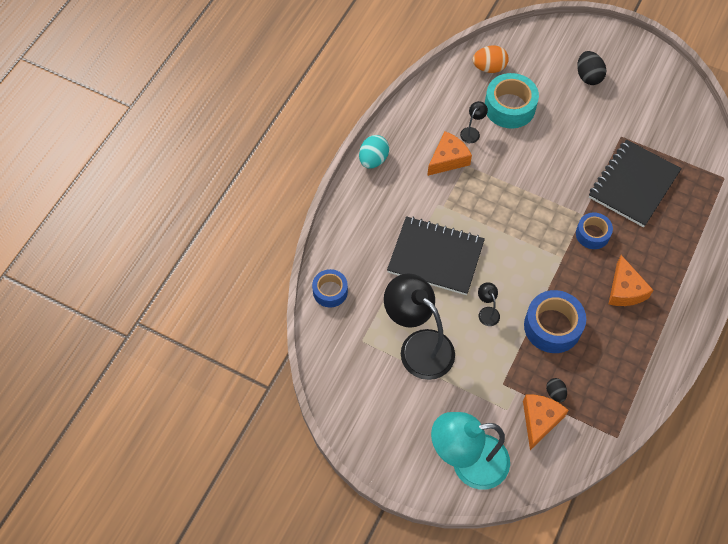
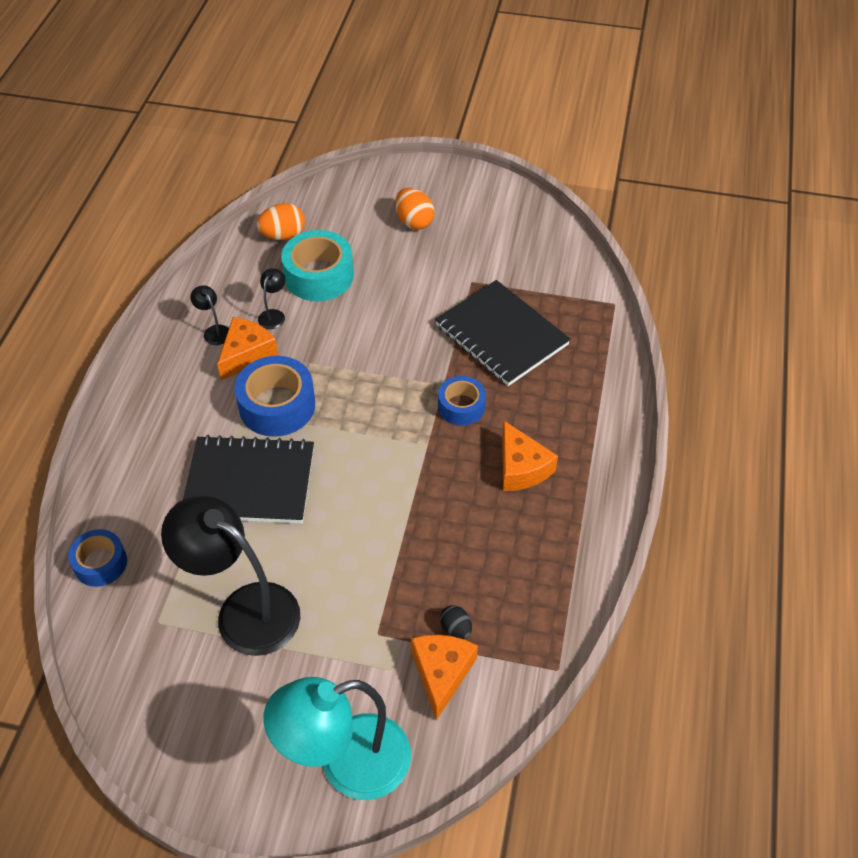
camera: 15 degrees left, 10 degrees down
turquoise egg [359,135,389,169] -> none
black lamp [478,282,500,326] -> black lamp moved to [190,285,229,345]
blue tape [524,290,586,353] -> blue tape moved to [234,356,315,437]
black egg [577,51,606,85] -> orange egg [395,188,434,230]
black notebook [589,140,682,227] -> black notebook turned 60 degrees counterclockwise [435,280,571,386]

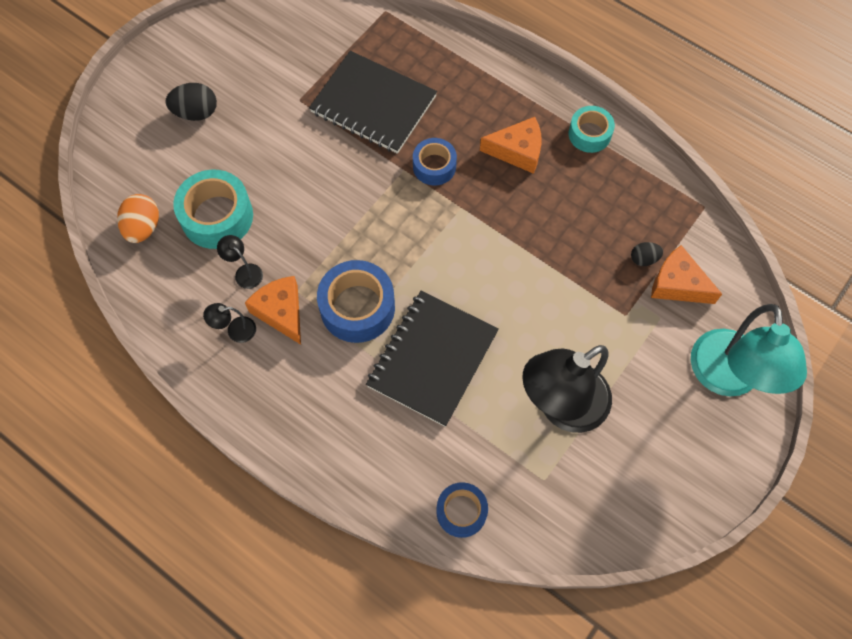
camera: 65 degrees left, 15 degrees up
orange egg [395,188,434,230] -> black egg [165,83,217,121]
black notebook [435,280,571,386] -> black notebook turned 45 degrees clockwise [309,51,437,154]
none -> turquoise tape [569,106,615,153]

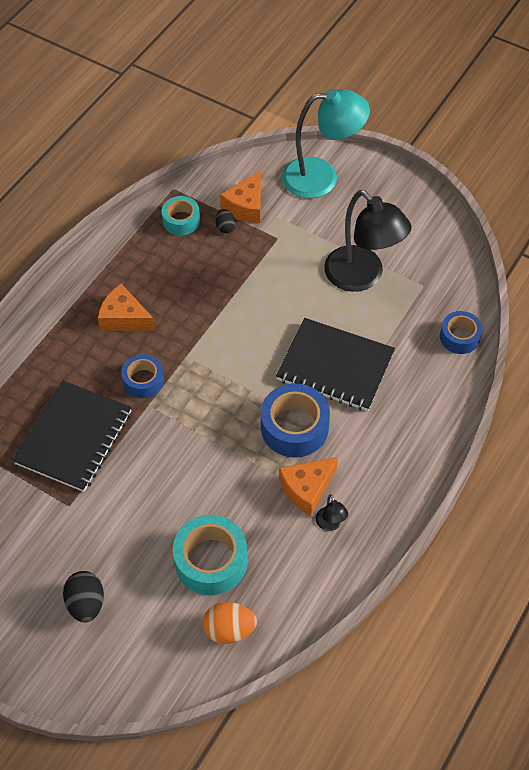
camera: 95 degrees left, 10 degrees down
black lamp [217,235,263,289] -> none
orange cheese [480,117,542,174] -> orange cheese turned 60 degrees counterclockwise [98,284,155,331]
turquoise tape [569,106,615,153] -> turquoise tape moved to [162,196,200,235]

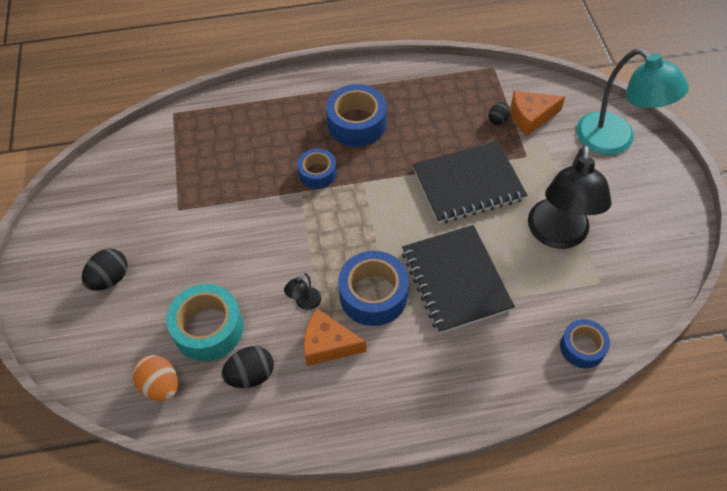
camera: 50 degrees right, 0 degrees up
black notebook [12,381,132,492] -> black notebook moved to [413,141,527,224]
orange cheese [98,284,155,331] -> blue tape [326,84,386,147]
turquoise tape [162,196,200,235] -> none
black lamp [316,494,348,531] -> black lamp moved to [284,273,321,310]
none -> black egg [222,346,274,388]

